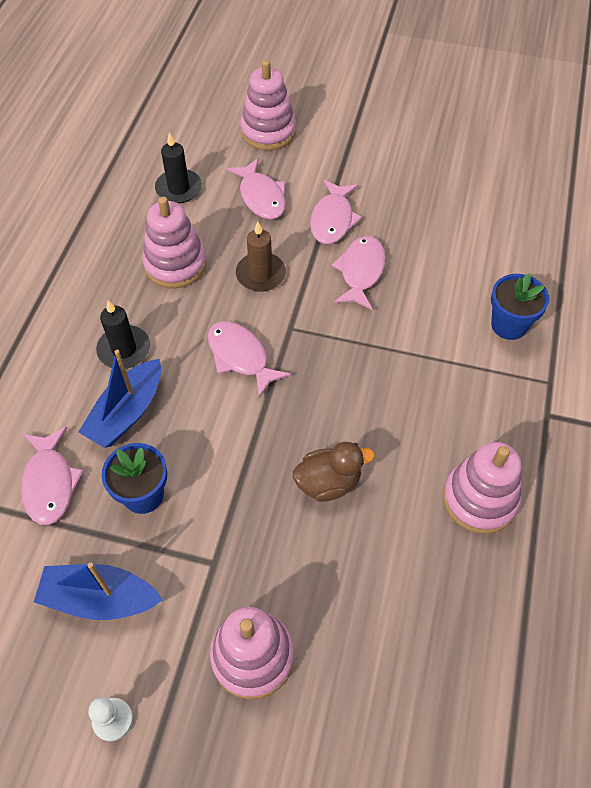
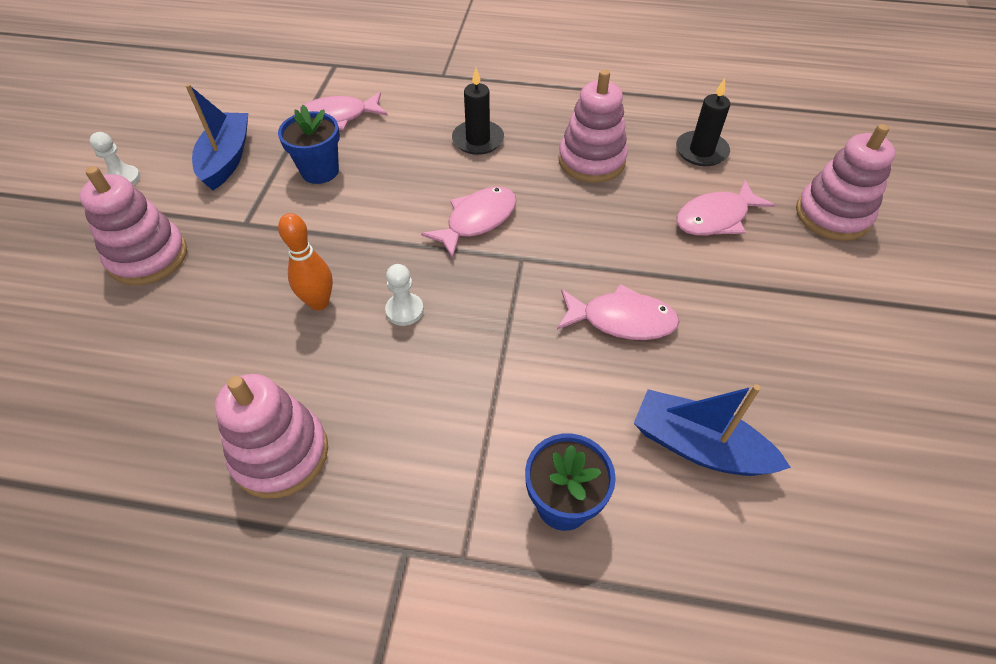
camera: 85 degrees right, 5 degrees down
blue boat [78,350,161,448] -> blue boat moved to [634,384,791,476]
brown candle [236,221,286,292] -> none
brown duck [293,442,375,502] -> orange bowling pin [278,213,333,310]
pink fish [310,179,362,244] -> none
none -> white pawn [385,264,424,326]

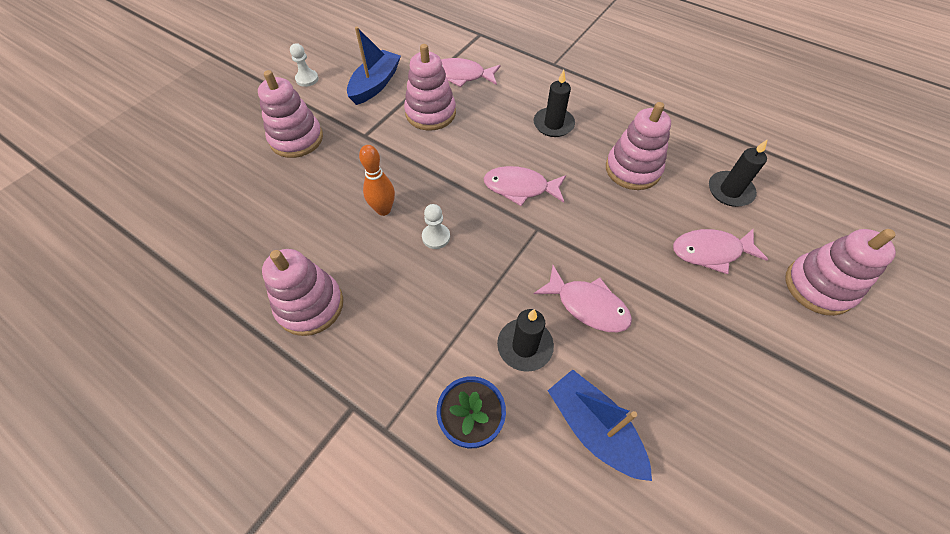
camera: 25 degrees right, 5 degrees up
blue flower pot [278,105,340,184] -> pink stacking toy [404,44,456,131]
pink fish [421,187,517,259] -> pink fish turned 150 degrees counterclockwise [484,166,566,206]
none -> black candle [497,309,554,372]

